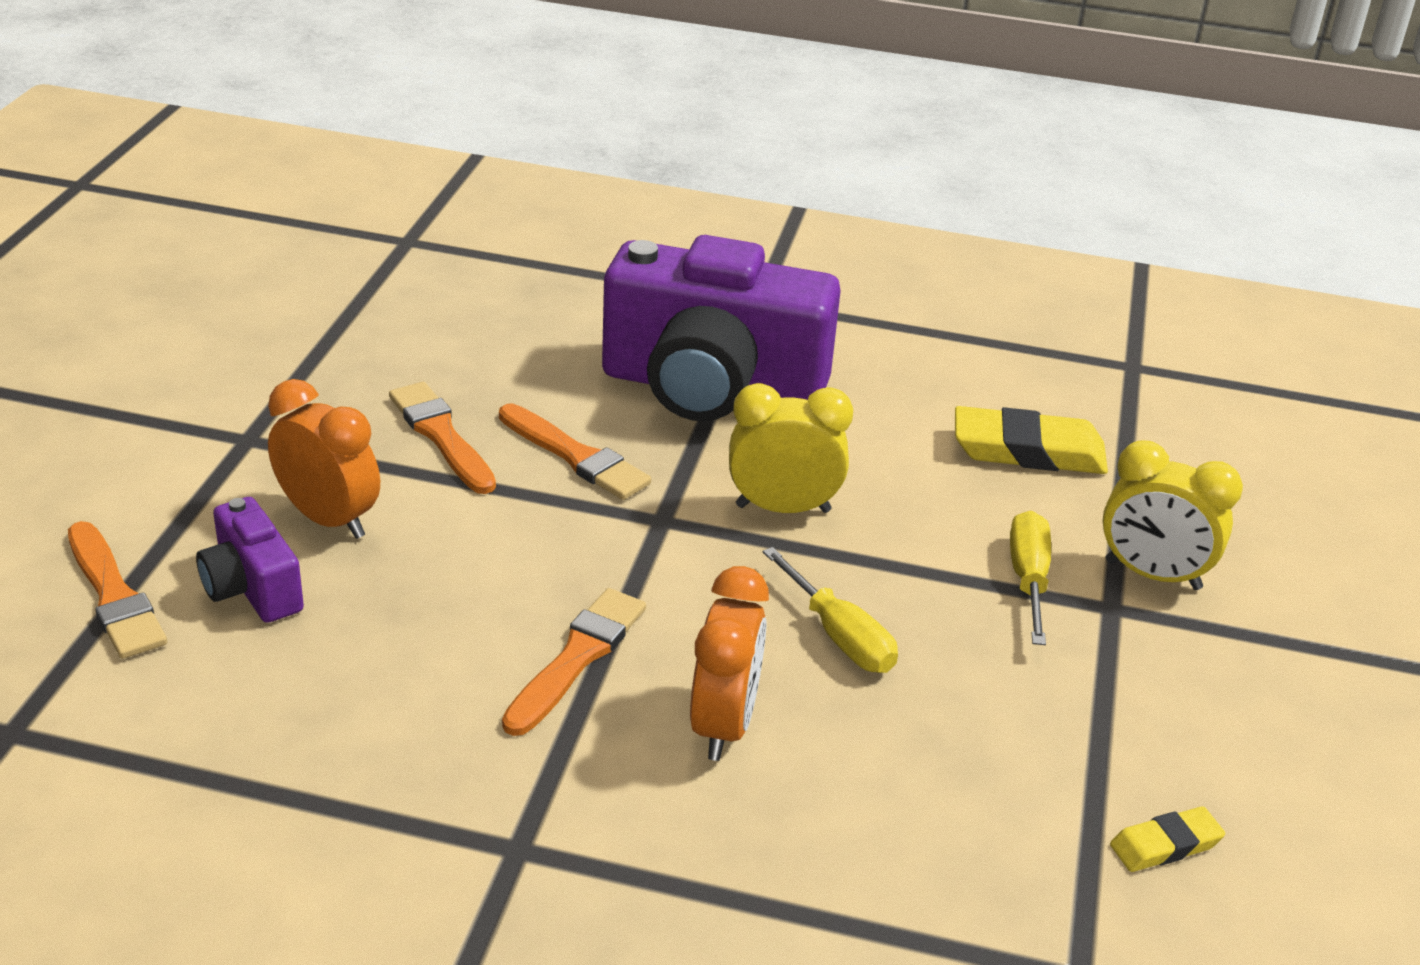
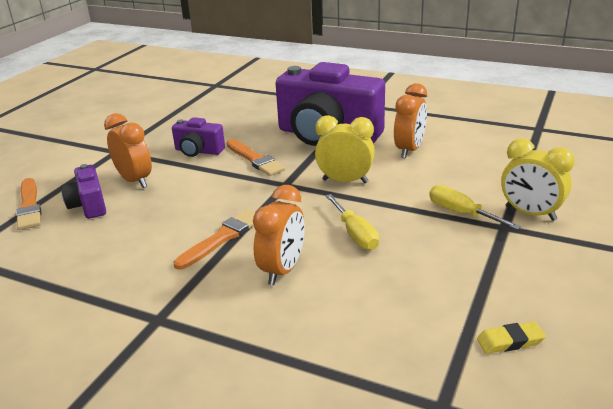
camera: 15 degrees right, 5 degrees down
orange brush [389,382,496,494] -> purple camera [172,117,225,157]
yellow eraser [955,406,1108,474] -> none
yellow screwdriver [1010,511,1051,645] -> yellow screwdriver turned 60 degrees counterclockwise [429,185,521,230]
none -> orange clock [394,83,427,159]

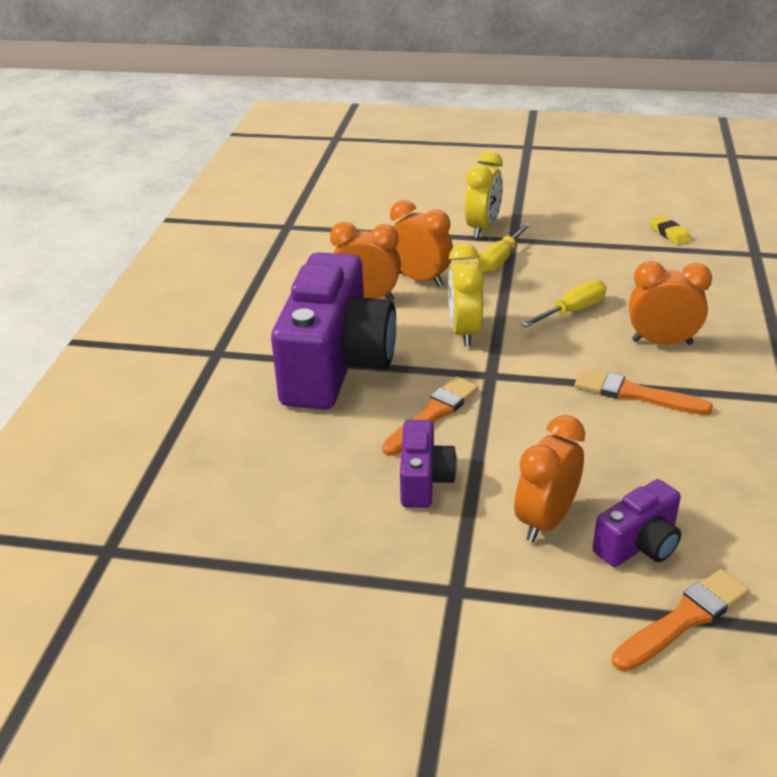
camera: 105 degrees left, 5 degrees up
none -> orange clock [390,200,453,287]

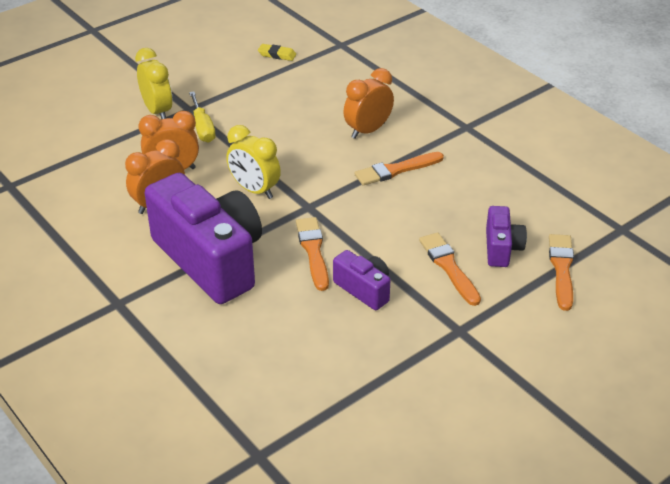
camera: 50 degrees left, 5 degrees up
orange clock [514,415,585,542] -> orange brush [419,233,481,306]
yellow screwdriver [521,280,606,327] -> none

